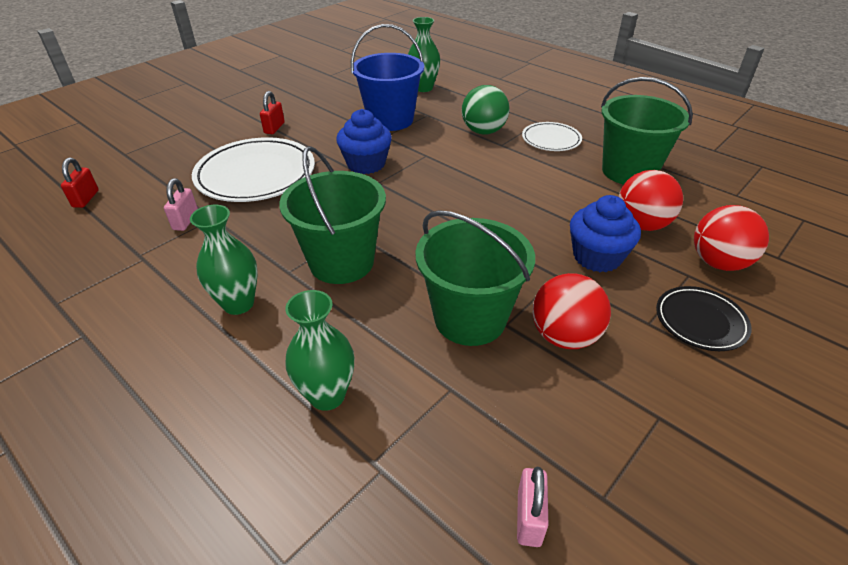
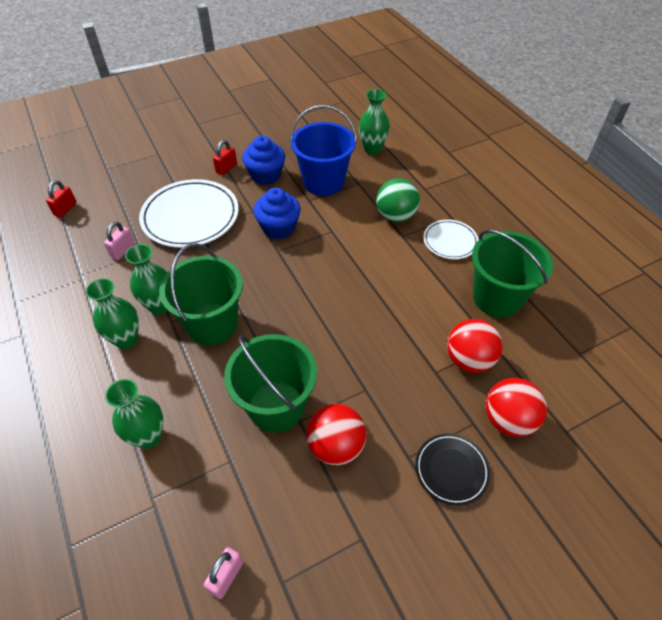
camera: 20 degrees right, 10 degrees up
blue cupcake [570,195,641,272] -> blue cupcake moved to [242,136,285,185]
none -> green vase [125,244,167,315]

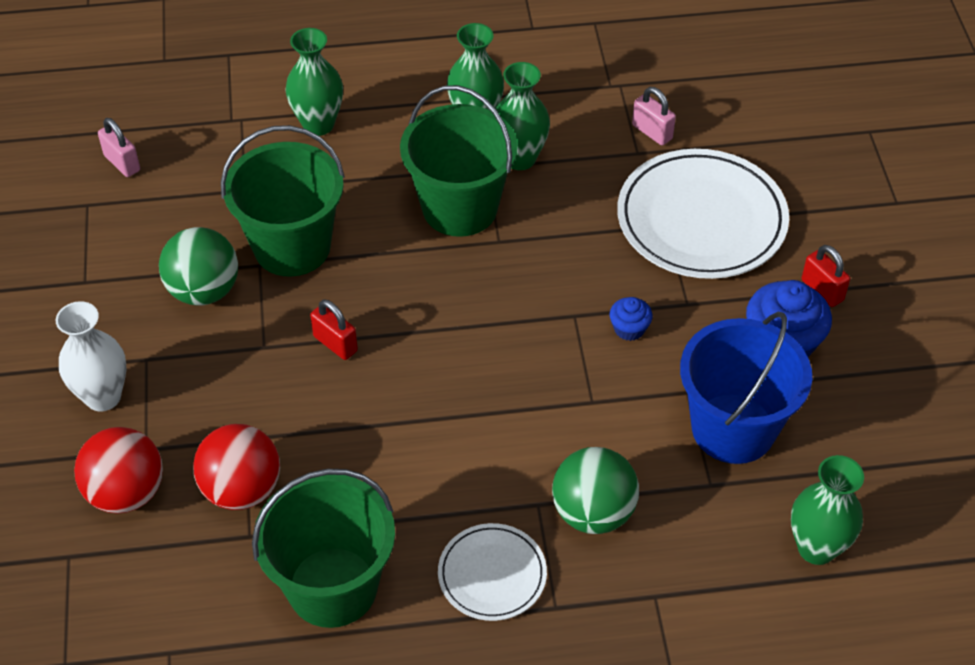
camera: 110 degrees right, 0 degrees up
red padlock [46,180,77,218] -> red padlock moved to [310,299,358,360]
blue cupcake [254,188,301,240] -> blue cupcake [610,297,652,341], size x0.51
red ball [306,404,366,465] -> green ball [159,227,238,305]
black plate [415,433,490,506] -> white vase [56,301,126,411]

